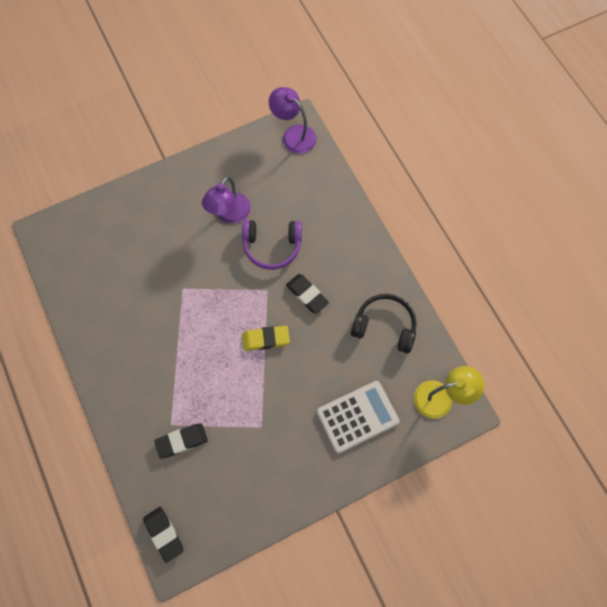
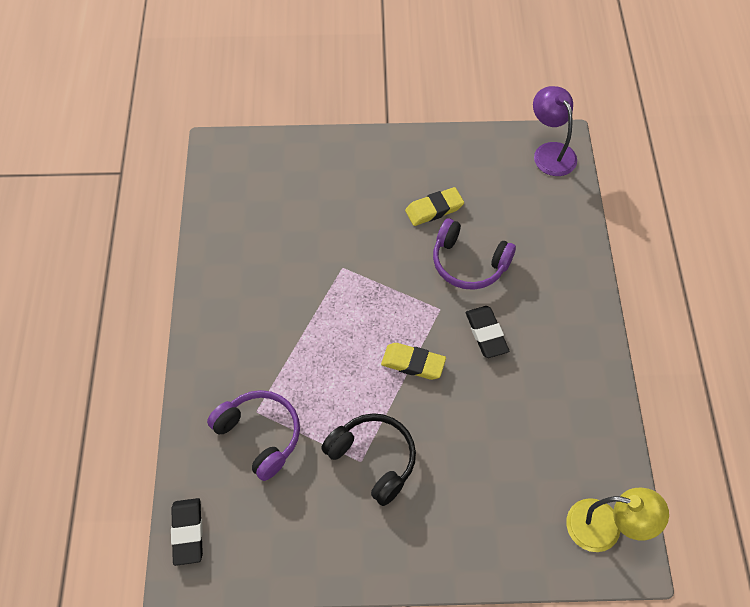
camera: 25 degrees right, 10 degrees down
black eraser [154,423,208,459] -> purple headphones [207,390,300,481]
purple lamp [202,177,251,224] -> yellow eraser [405,187,464,226]
white calculator [317,381,400,453] -> none
black headphones [351,294,416,354] -> black headphones moved to [321,413,416,506]

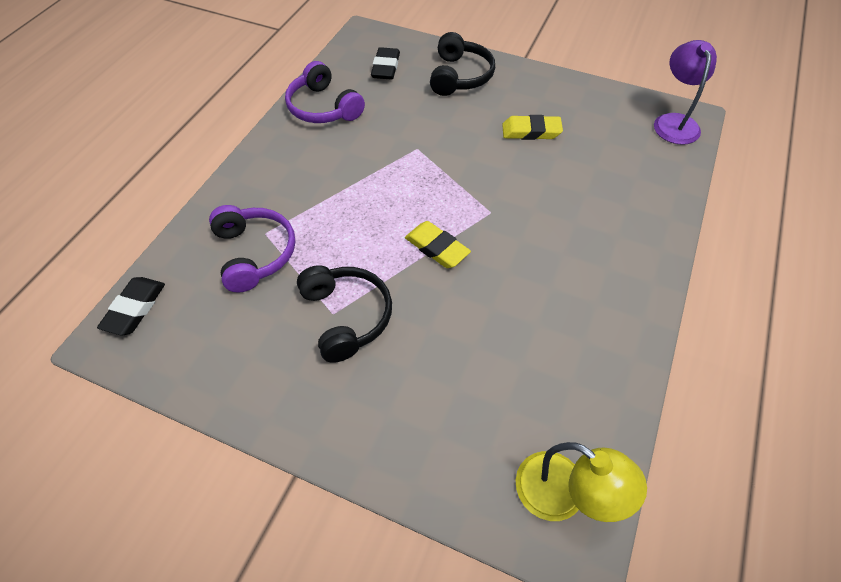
camera: 25 degrees right, 5 degrees down
purple headphones [433,219,516,290] -> purple headphones moved to [285,61,365,123]
black eraser [466,306,509,358] -> black eraser moved to [371,47,400,80]
none -> black headphones [430,32,495,96]

